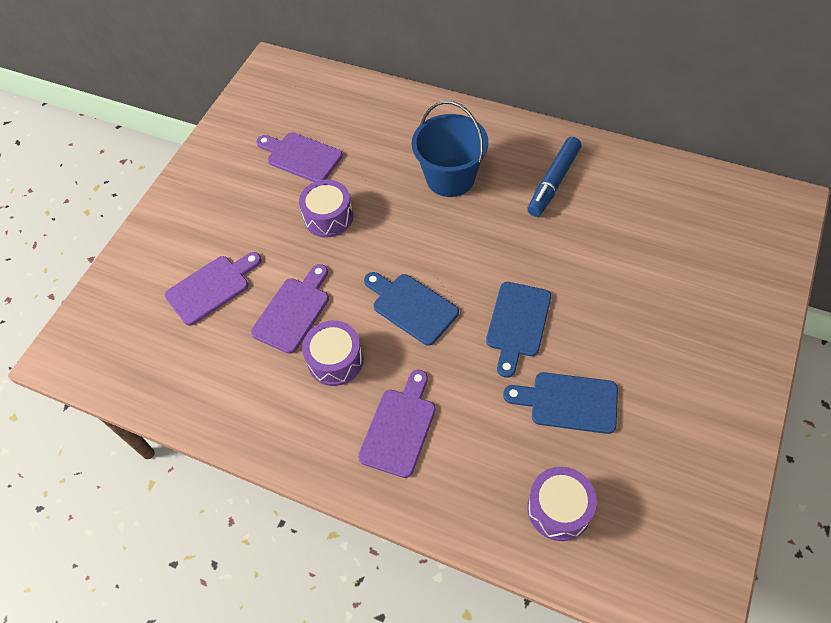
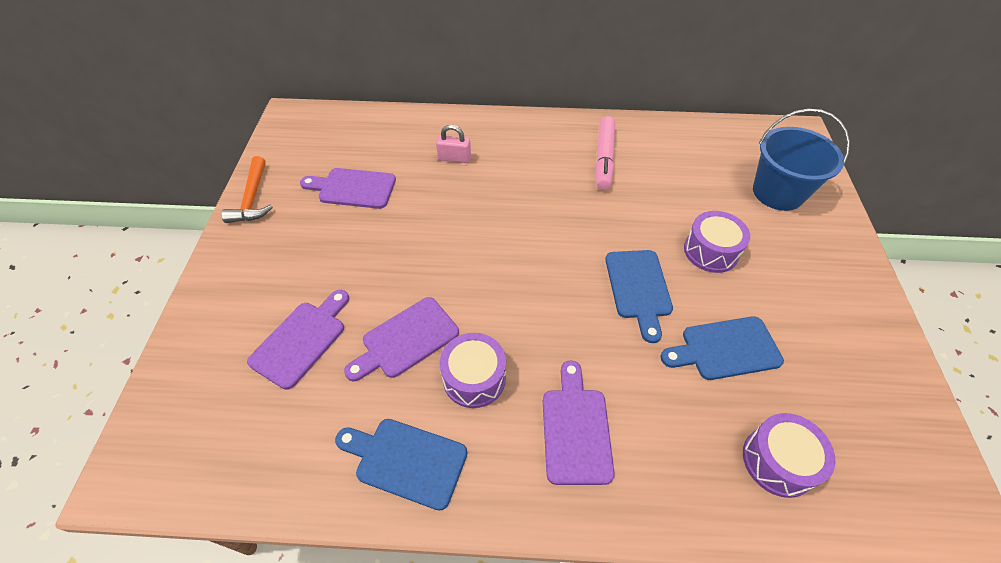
camera: 25 degrees left, 5 degrees down
purple cutting board [251,264,329,354] -> purple cutting board turned 135 degrees counterclockwise [344,297,459,381]
purple drum [299,180,353,237] -> purple drum moved to [684,211,750,273]
blue cutting board [364,272,459,346] -> blue cutting board moved to [335,419,467,511]
blue bucket [412,101,488,197] -> blue bucket moved to [753,109,850,211]
blue marker [527,137,581,217] -> pink marker [596,116,615,190]
none -> orange hammer [221,156,273,223]
none -> pink padlock [436,125,471,163]

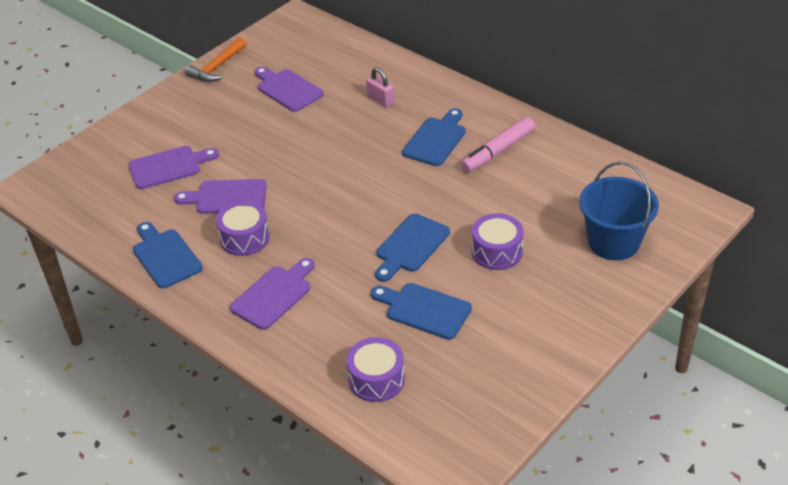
camera: 40 degrees right, 10 degrees down
none -> blue cutting board [402,108,466,166]

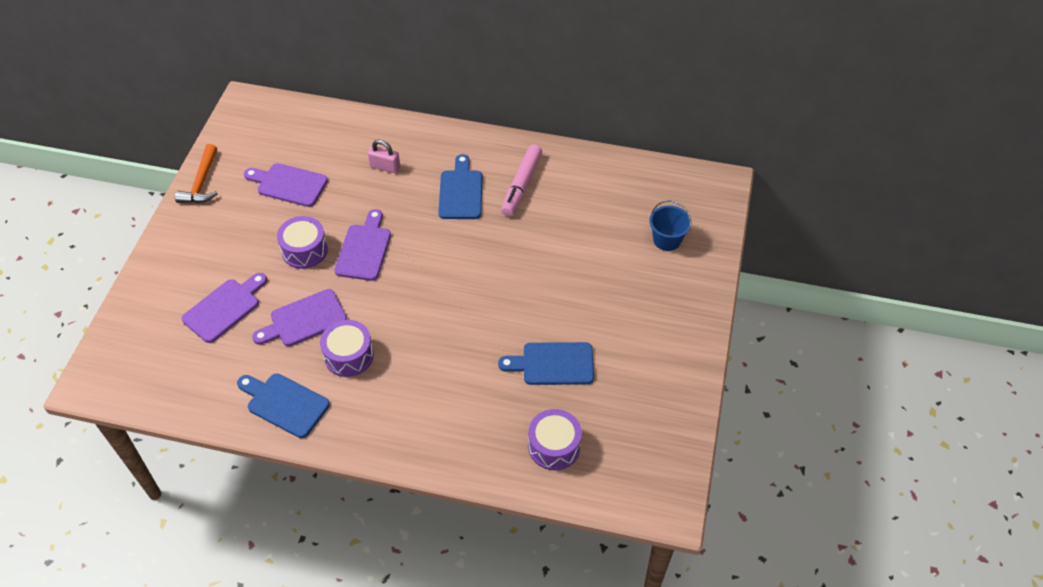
camera: 30 degrees left, 10 degrees up
purple cutting board [230,258,315,330] -> purple cutting board moved to [334,209,391,281]
blue cutting board [375,213,450,282] -> none
purple drum [472,213,524,270] -> purple drum moved to [277,216,328,269]
blue bucket [579,161,659,260] -> blue bucket [649,200,692,251], size x0.61

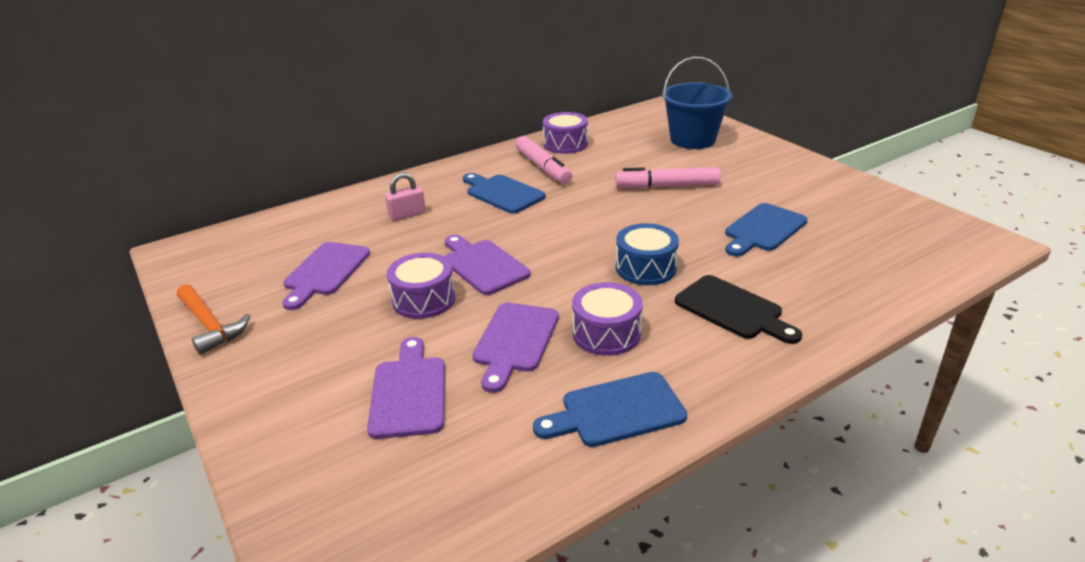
camera: 45 degrees left, 20 degrees down
purple cutting board [244,163,328,207] -> purple cutting board turned 45 degrees counterclockwise [282,242,370,310]
purple drum [528,409,582,470] -> purple drum moved to [543,112,588,154]
blue bucket [649,200,692,251] -> blue bucket [662,57,732,149], size x1.65
none -> pink marker [615,167,721,188]
none -> blue drum [616,223,679,285]
none -> black cutting board [675,275,802,344]

